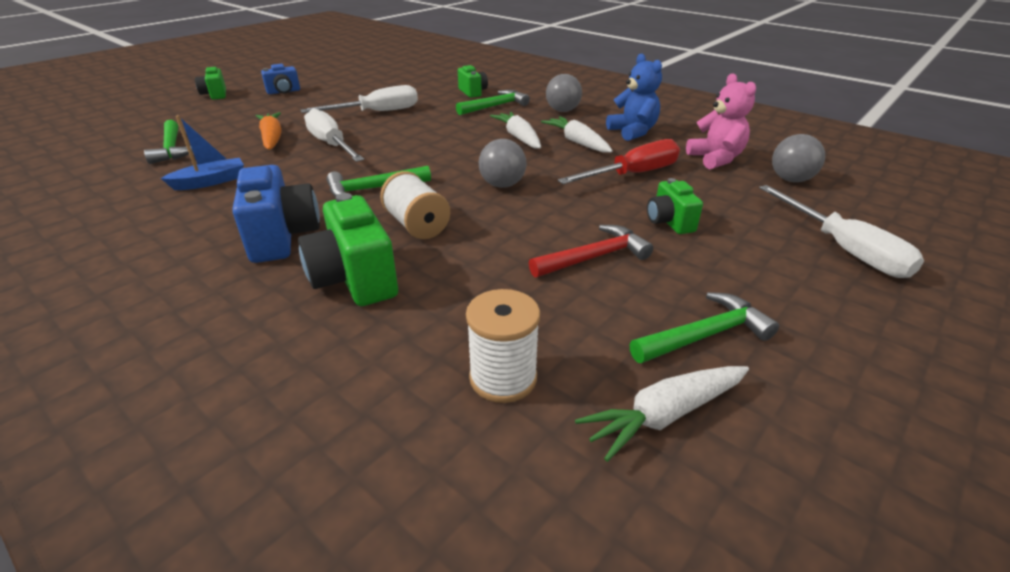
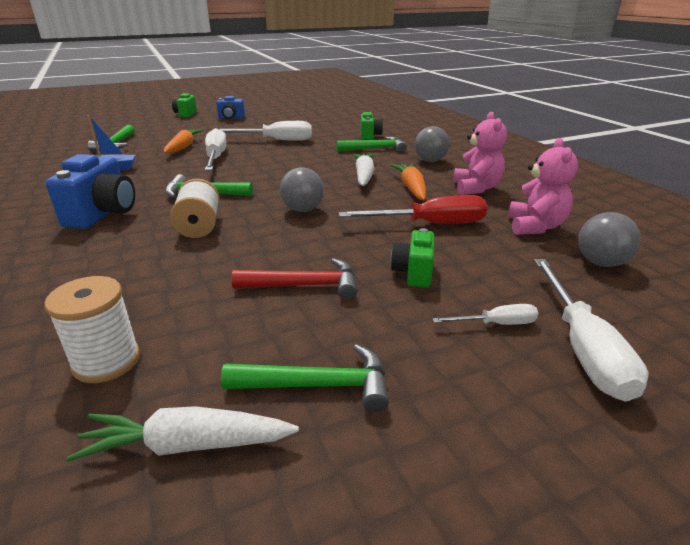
camera: 25 degrees right, 5 degrees down
green camera [298,193,398,306] -> none
white carrot [541,116,613,153] -> orange carrot [391,163,426,200]
blue teddy bear [606,54,662,141] -> pink teddy bear [453,112,507,195]
none -> white screwdriver [432,304,538,325]

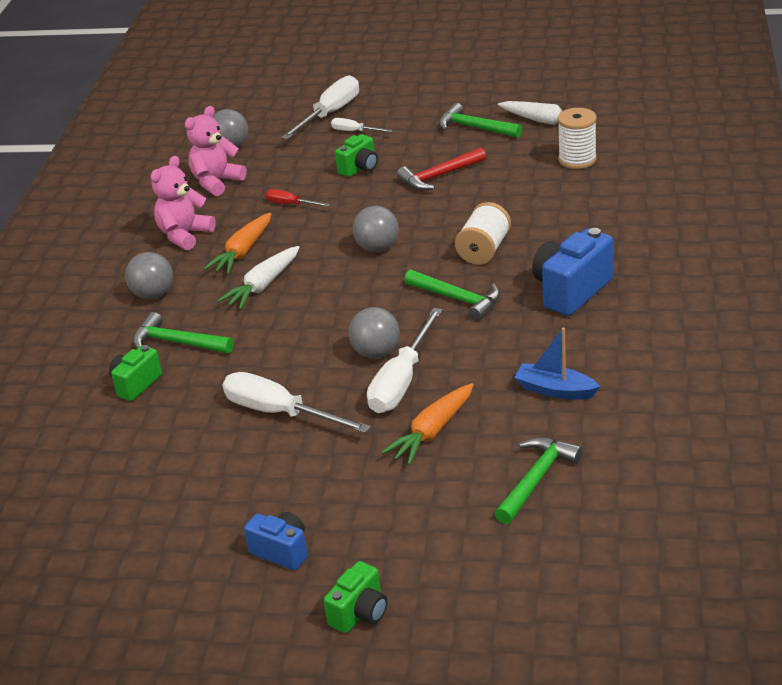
camera: 145 degrees left, 5 degrees up
red hammer [231,258,357,300] -> red hammer turned 60 degrees counterclockwise [397,147,486,191]
red screwdriver [339,195,487,224] -> red screwdriver [266,189,330,207], size x0.51
none -> grey ball [348,307,400,358]

